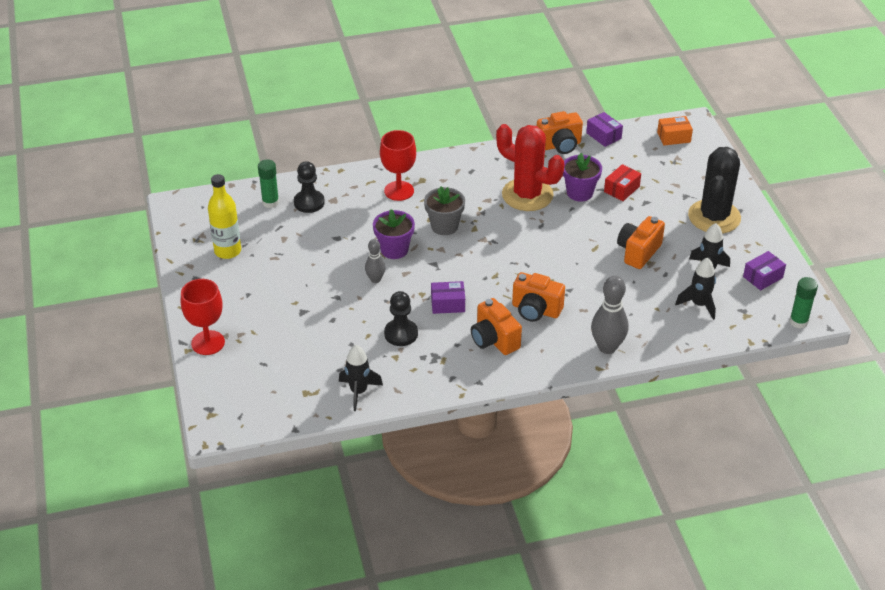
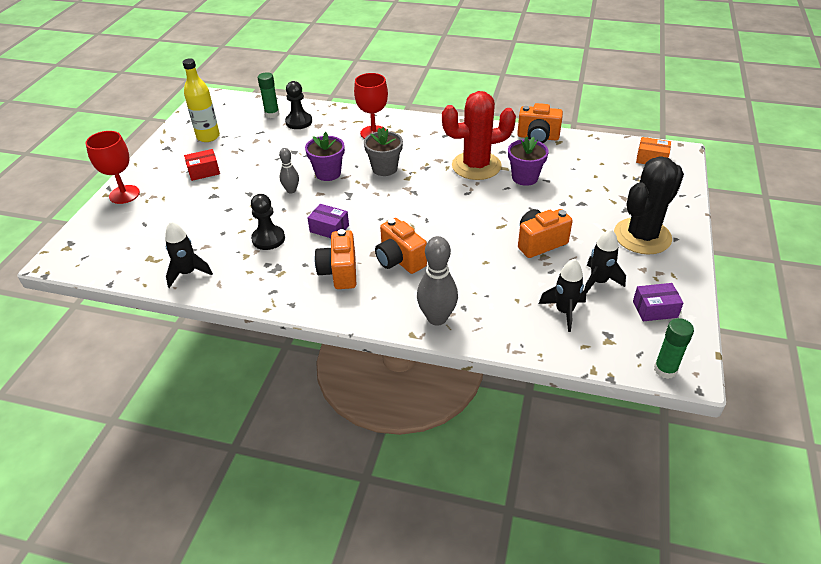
camera: 30 degrees right, 0 degrees up
red cactus [496,124,564,211] -> red cactus turned 75 degrees counterclockwise [442,91,516,180]
purple box [586,112,623,147] -> none
red box [604,164,641,201] -> red box moved to [184,149,220,181]

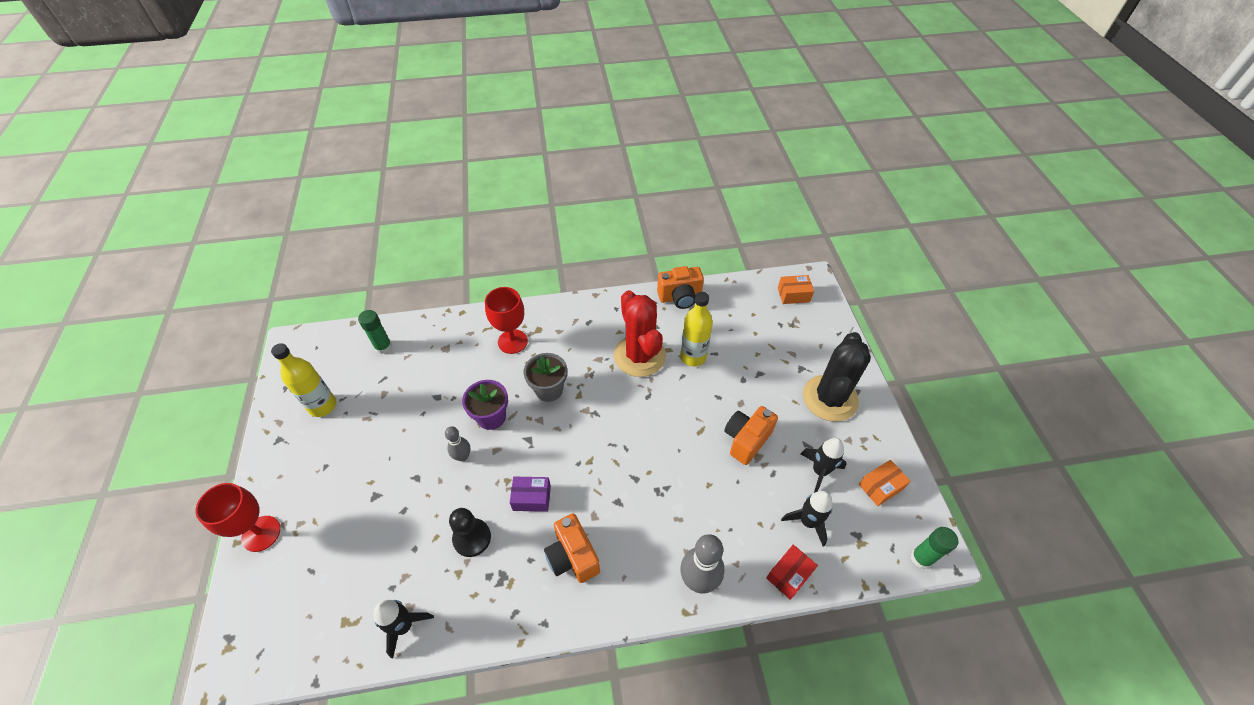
camera: 25 degrees left, 10 degrees up
red box [184,149,220,181] -> red box moved to [766,545,818,600]
black pawn [285,81,312,129] -> none
orange camera [375,218,427,274] -> none
red cactus [442,91,516,180] -> red cactus turned 75 degrees counterclockwise [614,290,666,377]
purple flower pot [508,136,549,186] -> yellow bottle [680,292,713,366]
purple box [633,283,684,321] -> orange box [859,460,911,506]

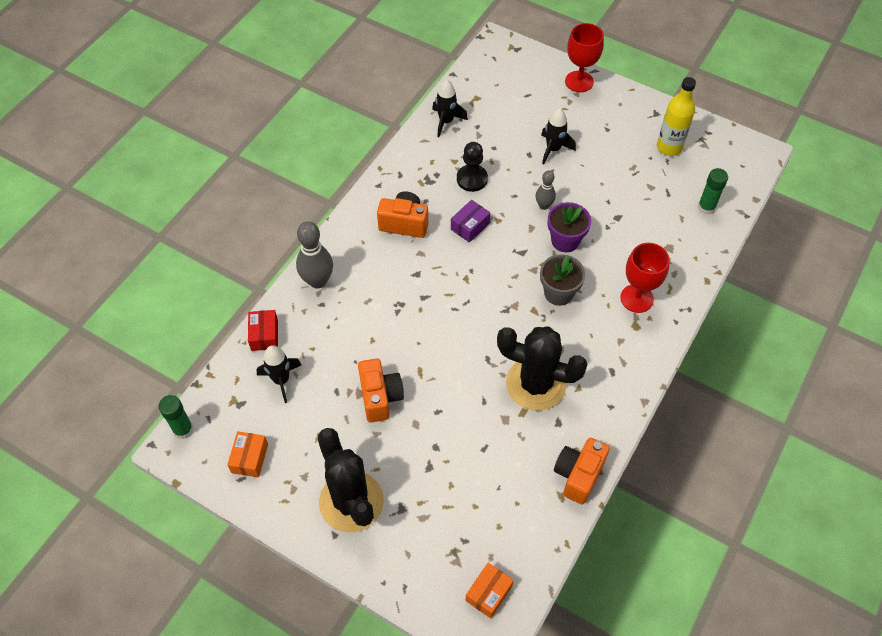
camera: 130 degrees right, 5 degrees up
red cactus [614,290,666,377] -> black cactus [497,326,587,411]
yellow bottle [680,292,713,366] -> none
black rocket [801,438,847,493] -> black rocket moved to [541,108,576,165]

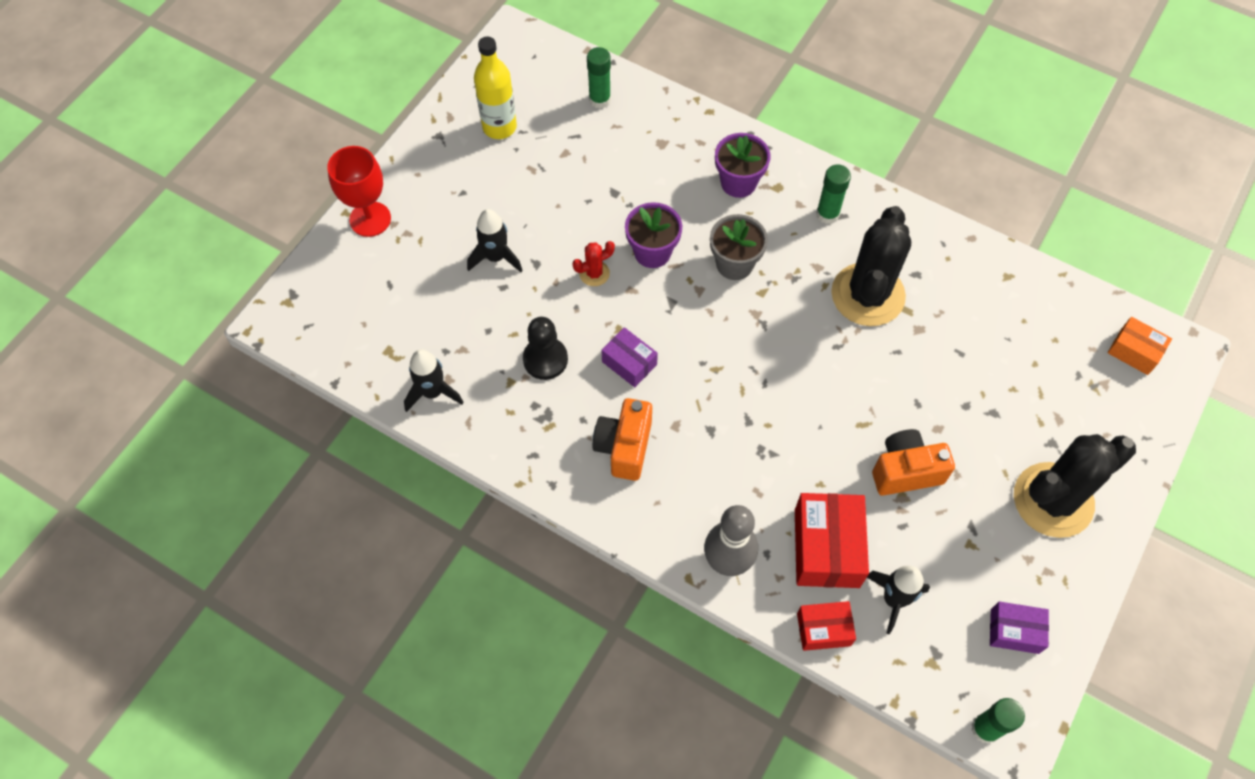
camera: 90 degrees left, 5 degrees up
orange box [227,431,268,477] -> purple box [990,601,1049,654]
grey bowling pin [535,171,556,210] -> red cactus [573,241,615,286]
orange camera [554,438,610,505] -> none
red goblet [620,243,670,313] -> purple flower pot [715,133,771,198]
none -> red box [795,493,869,588]
none -> green glue stick [816,164,851,224]

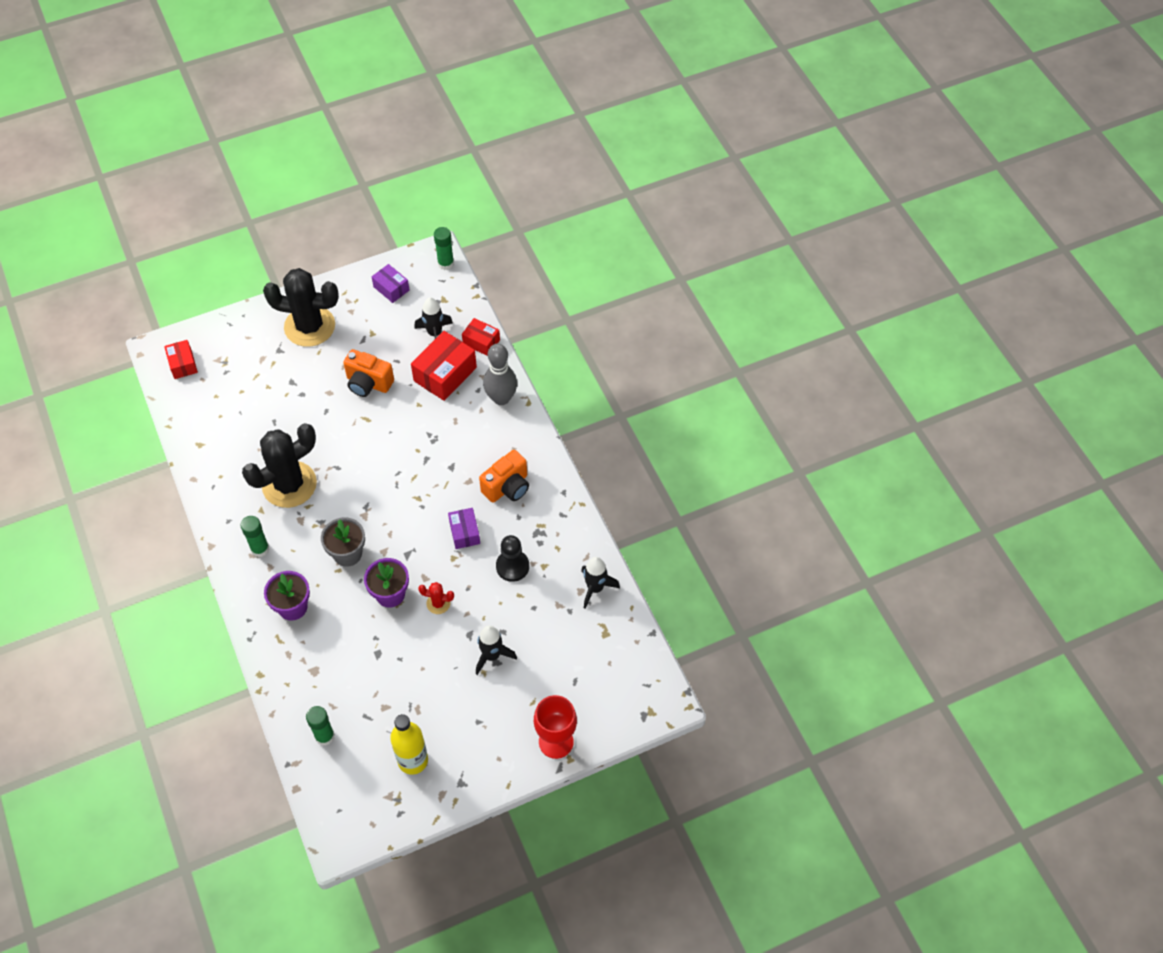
camera: 145 degrees left, 5 degrees down
orange box [1108,317,1172,375] -> red box [164,340,198,379]

